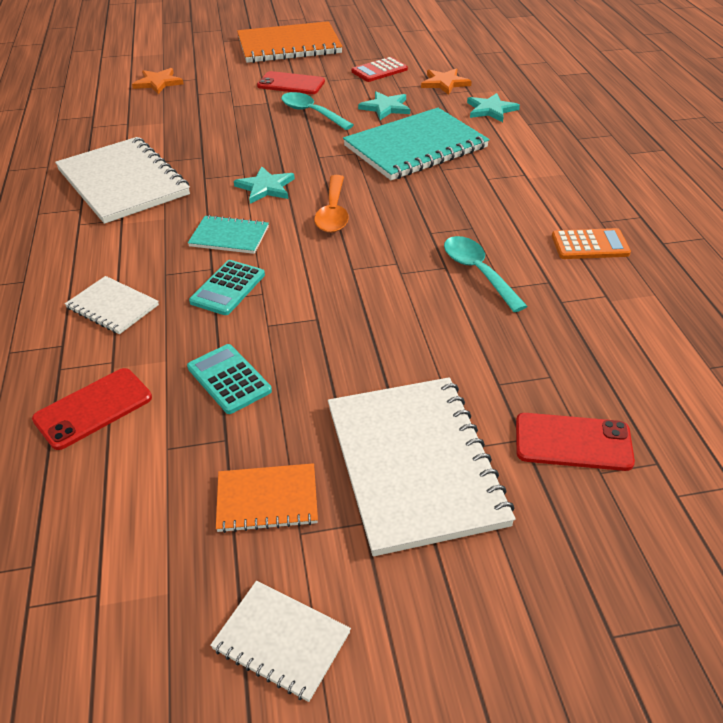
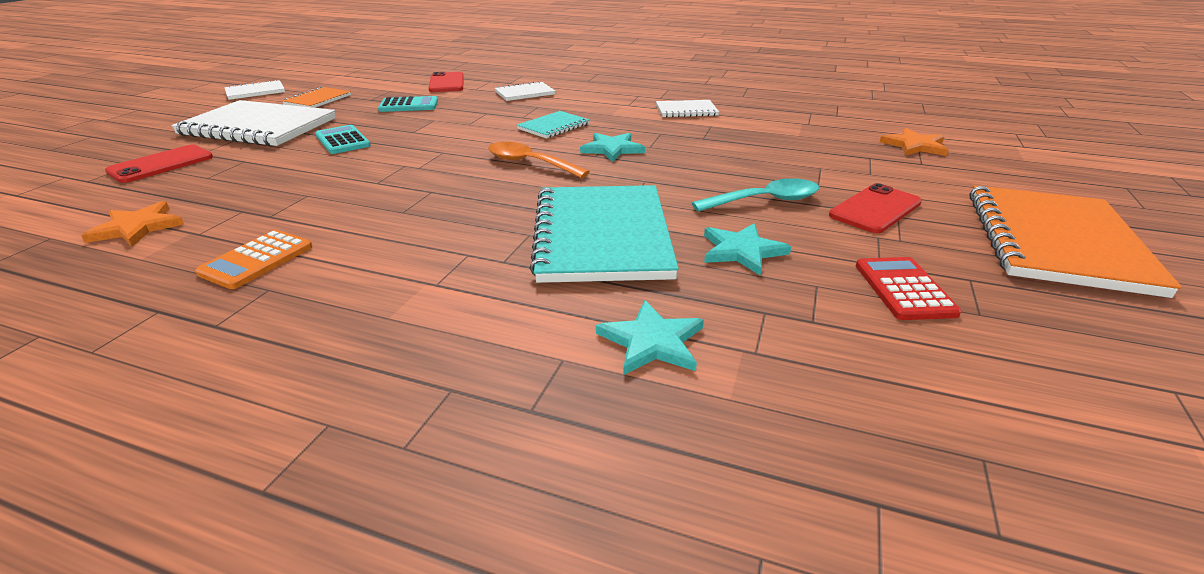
camera: 120 degrees right, 10 degrees down
white notebook [55,137,190,224] -> white notebook [656,100,719,118], size x0.49
turquoise calculator [189,260,265,315] -> turquoise calculator moved to [315,125,371,154]
orange star [421,69,472,95] -> orange star moved to [81,201,184,247]
turquoise spoon [444,236,528,312] -> none

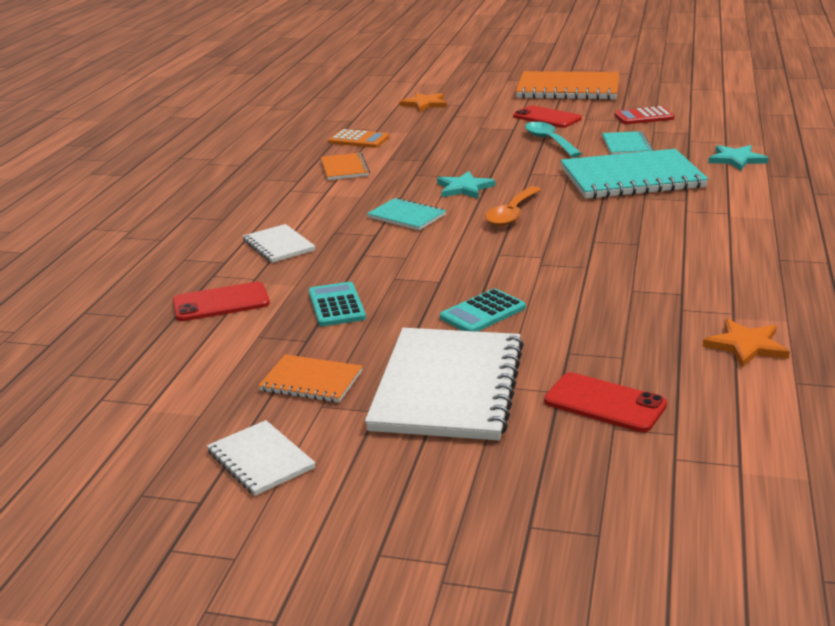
camera: 95 degrees left, 5 degrees down
orange calculator [195,230,312,289] -> orange calculator moved to [328,129,389,148]
white notebook [656,100,719,118] -> orange notebook [321,153,370,180]
turquoise star [704,223,791,275] -> turquoise notebook [602,131,653,155]

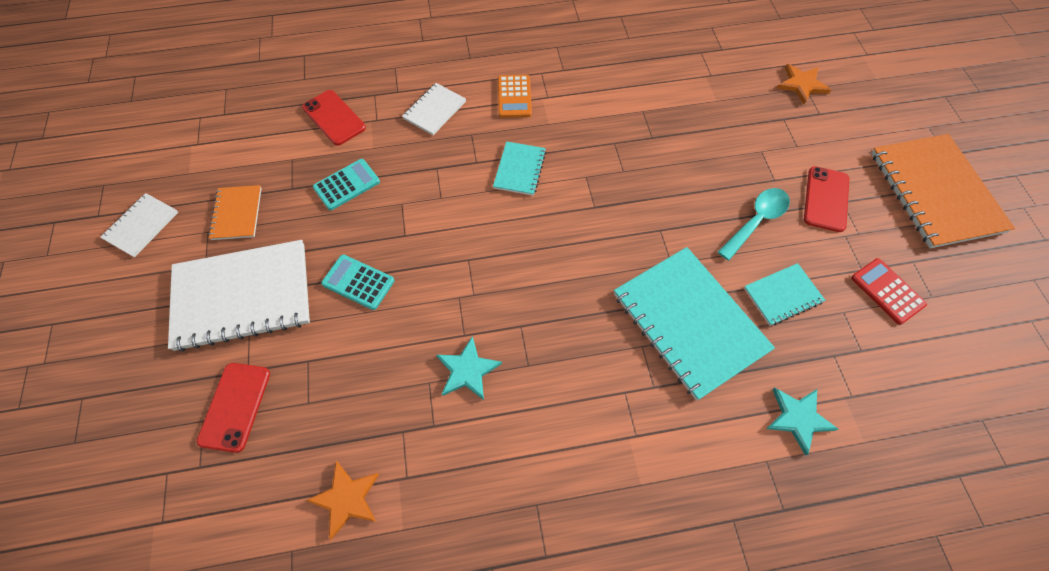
camera: 65 degrees right, 35 degrees up
orange notebook [321,153,370,180] -> none
orange calculator [328,129,389,148] -> orange calculator moved to [498,75,532,118]
turquoise star [437,171,495,199] -> turquoise star moved to [436,336,502,400]
orange spoon [485,186,541,226] -> none

